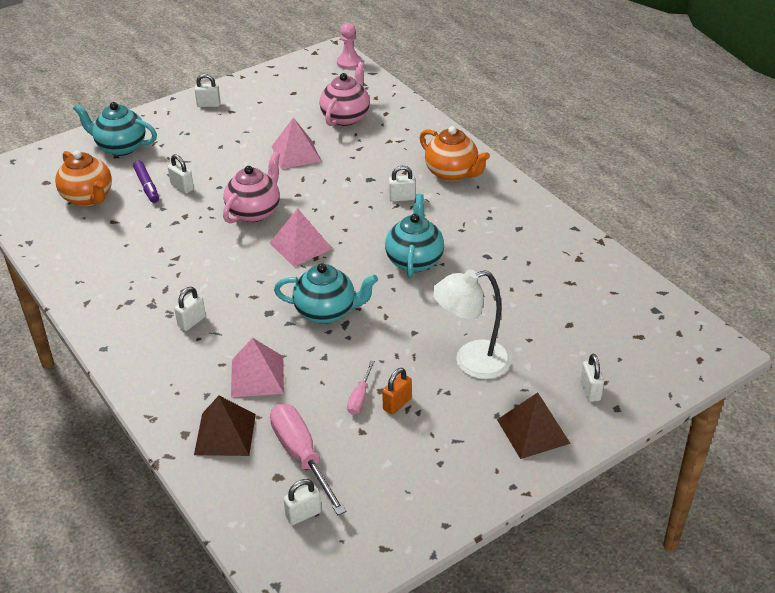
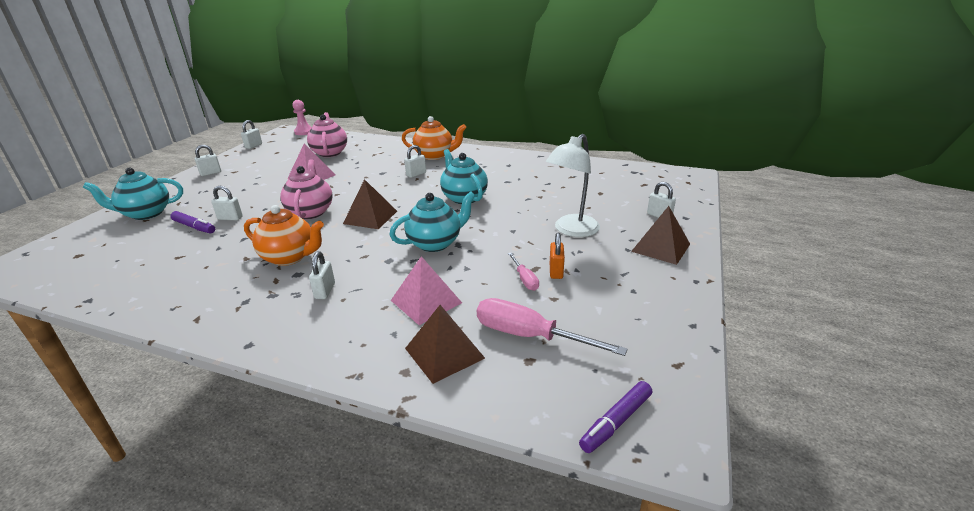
camera: 35 degrees left, 10 degrees down
orange teapot [55,150,112,206] -> orange teapot moved to [244,205,324,266]
pink pyramid [270,208,332,267] -> brown pyramid [343,179,397,229]
white padlock [283,479,321,525] -> white padlock moved to [241,120,262,149]
none -> purple marker [579,381,652,453]

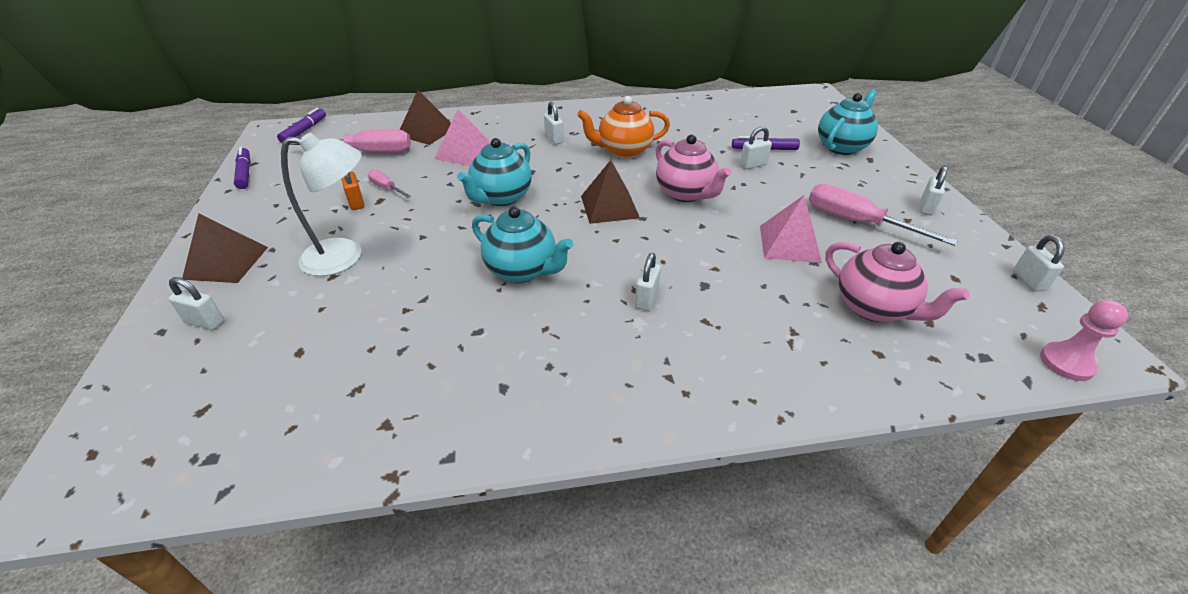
camera: 150 degrees right, 10 degrees up
orange teapot [402,116,466,160] -> none
white lamp [546,134,600,237] -> white lamp turned 75 degrees clockwise [281,133,362,276]
none -> purple marker [234,147,251,189]
none -> pink screwdriver [809,184,958,246]

